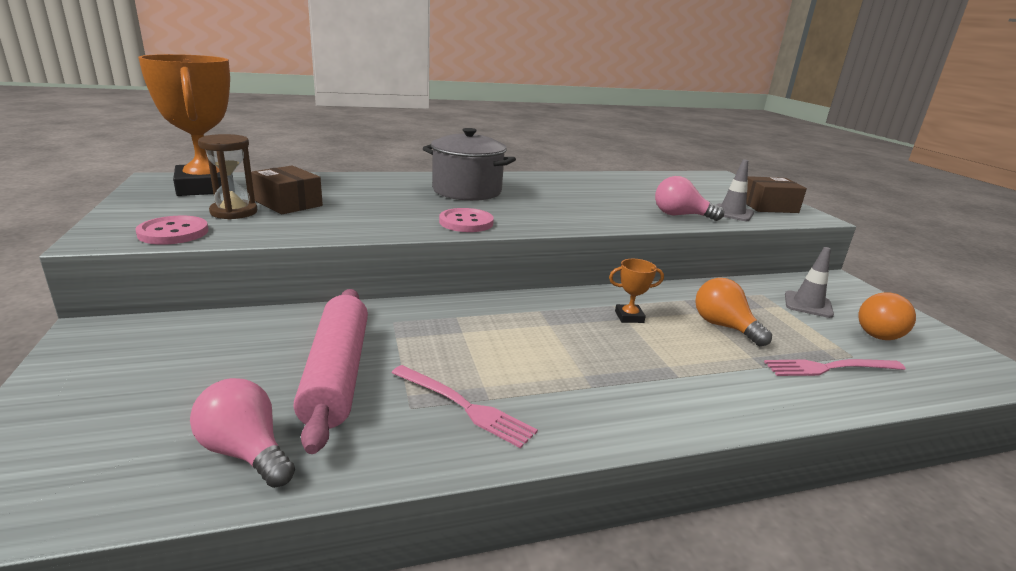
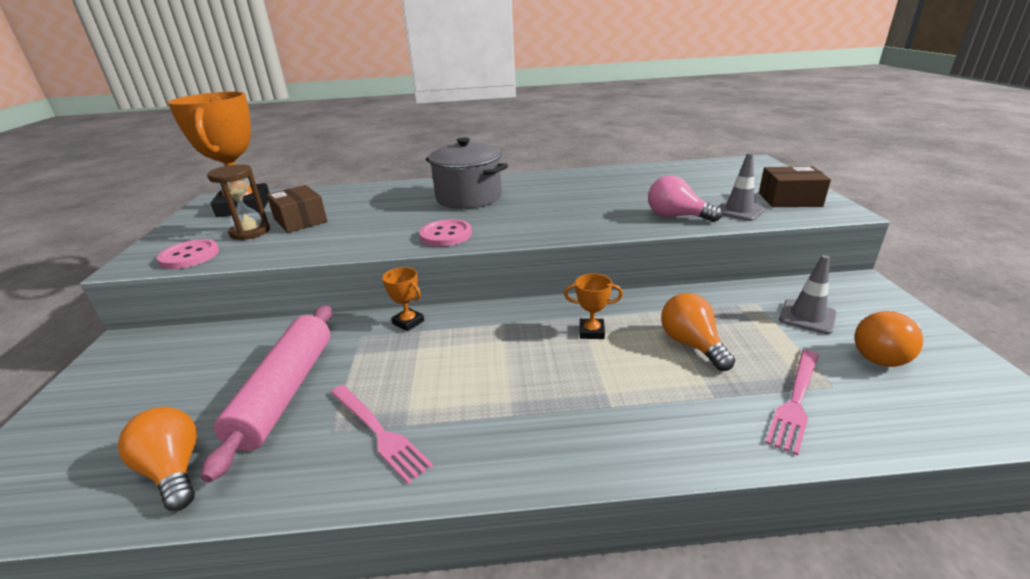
camera: 15 degrees right, 5 degrees up
pink light bulb [190,378,295,488] -> orange light bulb [118,407,197,511]
pink fork [764,359,906,376] -> pink fork turned 60 degrees counterclockwise [765,350,819,455]
none -> orange trophy [382,267,424,331]

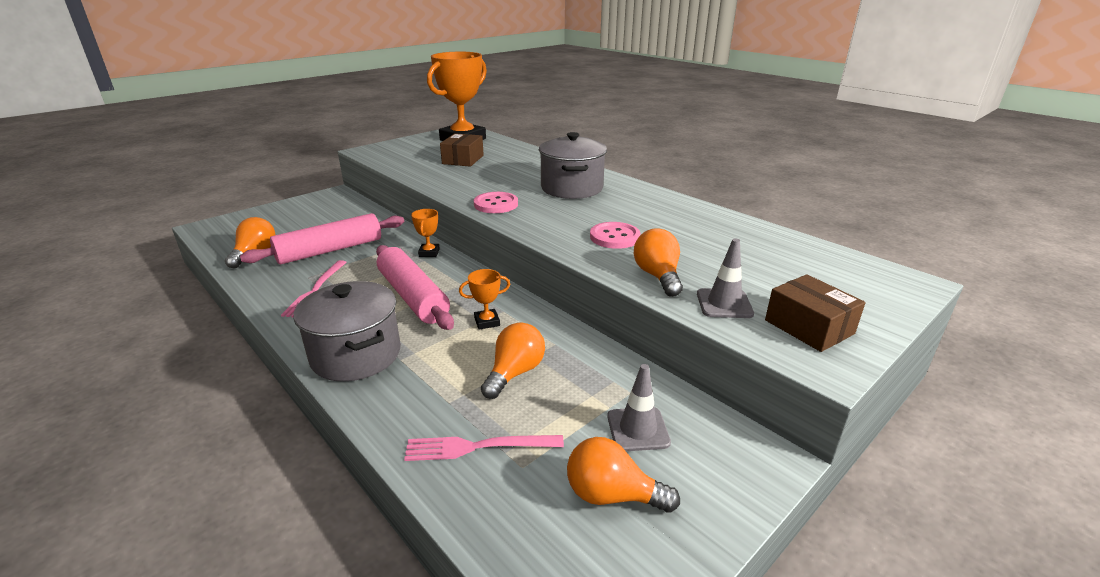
camera: 50 degrees right, 0 degrees up
pink button [157,239,219,269] -> pink button moved to [590,222,641,249]
brown hourglass [207,164,270,240] -> none
orange trophy [564,273,623,339] -> orange trophy turned 75 degrees counterclockwise [459,269,510,330]
pink light bulb [648,175,722,222] -> orange light bulb [634,228,683,297]
none -> grey pot [293,281,401,382]
none -> pink rolling pin [376,245,454,330]

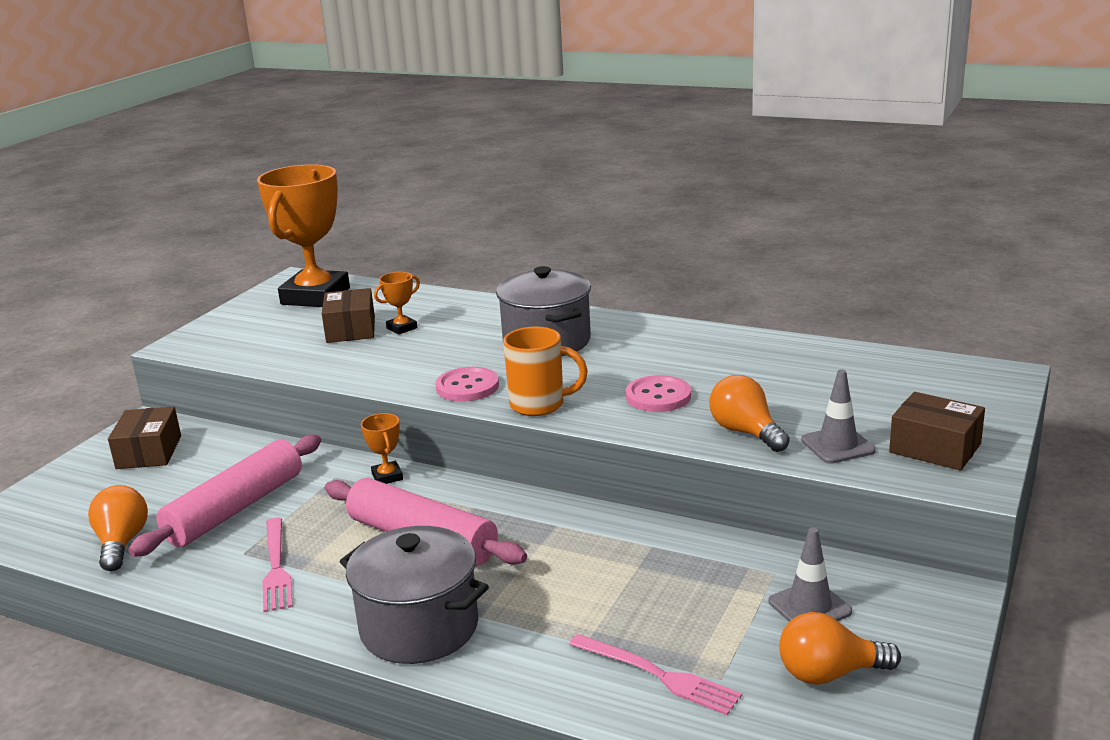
camera: 20 degrees left, 5 degrees down
pink fork [404,435,564,461] -> pink fork turned 120 degrees counterclockwise [569,634,742,715]
orange trophy [459,269,510,330] -> orange trophy moved to [374,272,420,335]
orange light bulb [481,322,545,399] -> none
none -> brown box [108,407,181,469]
none -> orange mug [503,326,588,416]

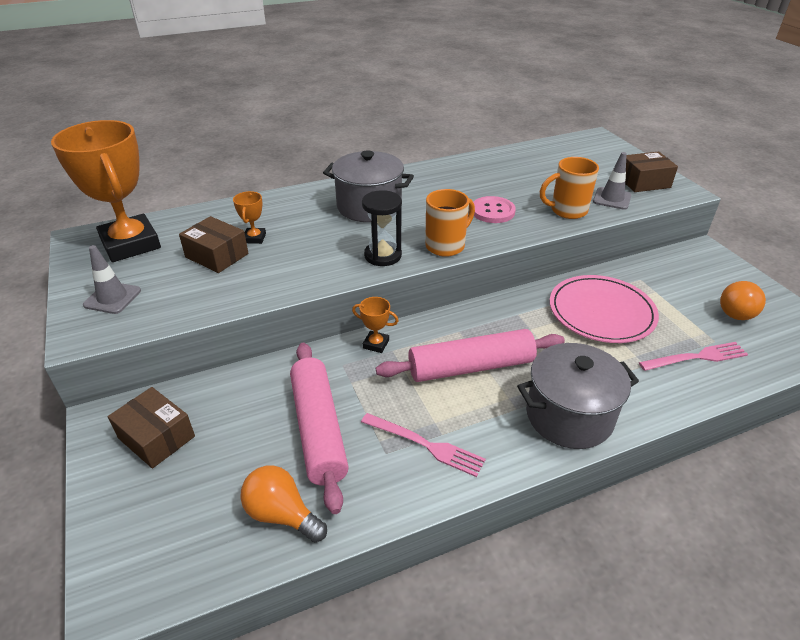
camera: 50 degrees left, 15 degrees up
pink button [435,367,499,402] -> black hourglass [362,190,402,266]
orange light bulb [709,375,790,452] -> orange mug [540,157,599,219]
grey traffic cone [769,527,852,622] -> grey traffic cone moved to [83,245,141,314]
none -> pink plate [550,275,659,343]

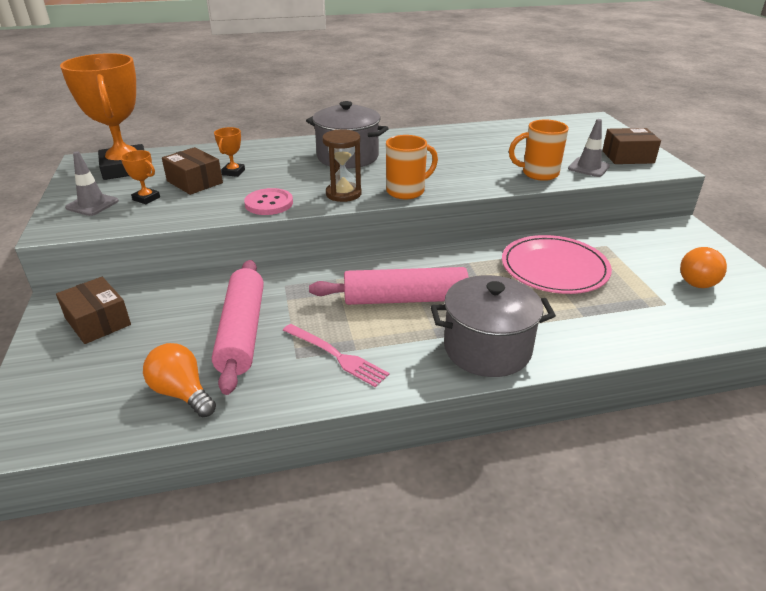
camera: 10 degrees right, 5 degrees down
orange trophy [352,297,399,353] -> orange trophy moved to [121,150,160,204]
black hourglass [362,190,402,266] -> brown hourglass [322,129,362,202]
pink button [473,196,516,223] -> pink button moved to [244,188,293,215]
pink fork [639,342,748,371] -> none

